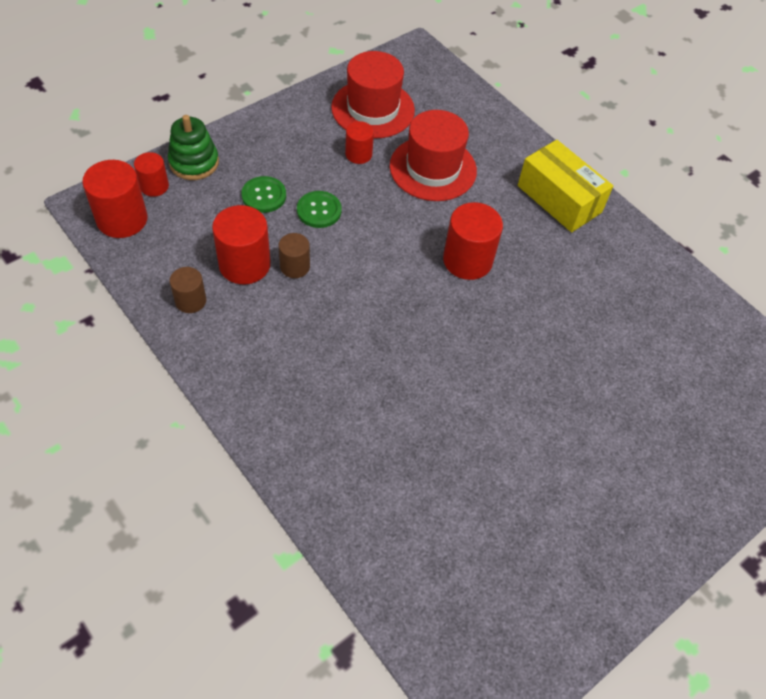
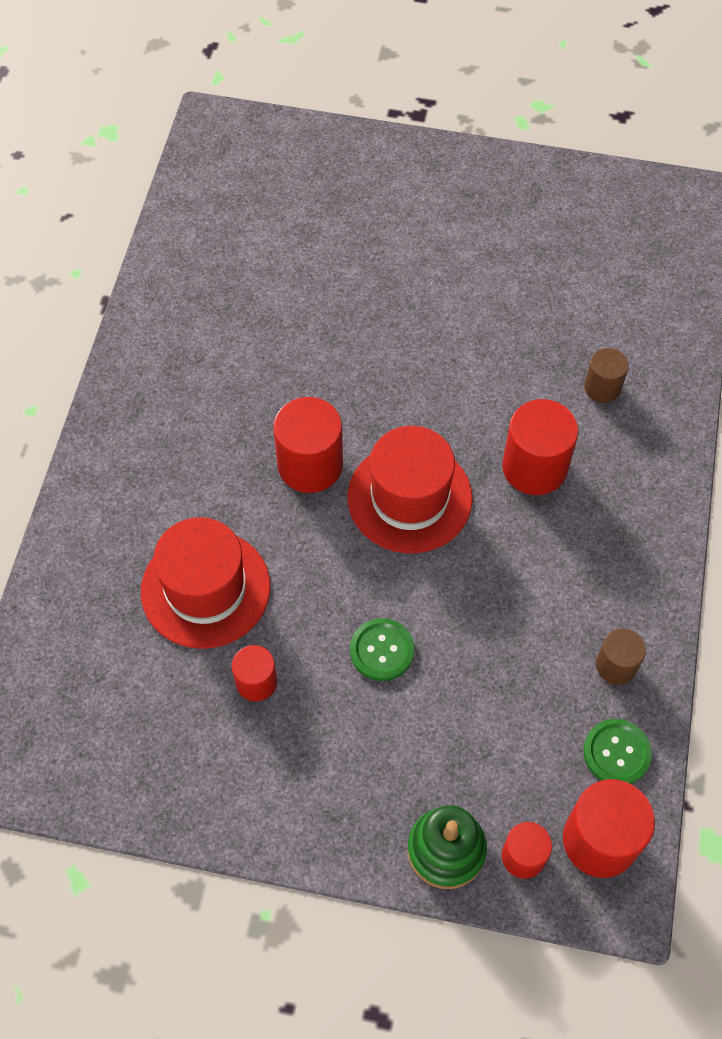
camera: 125 degrees left, 5 degrees up
red cylinder [212,205,271,284] -> red cylinder moved to [502,399,579,495]
green button [241,176,286,213] -> green button moved to [584,719,652,784]
brown cylinder [279,233,310,278] -> brown cylinder moved to [584,348,629,403]
red hat [331,51,415,139] -> red hat moved to [347,426,473,553]
yellow box [518,140,613,233] -> none

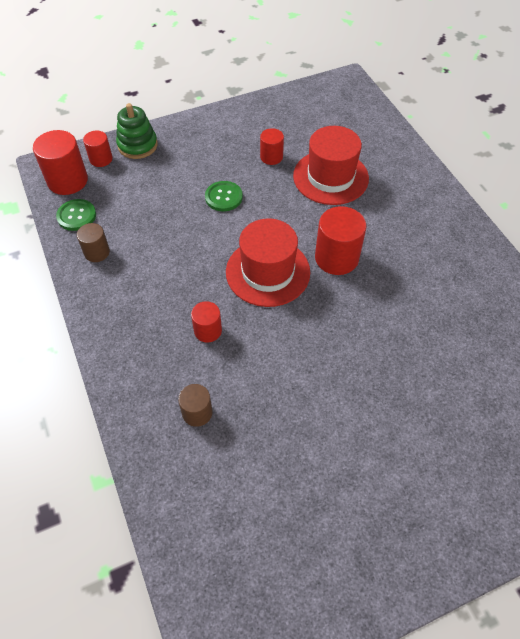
camera: 145 degrees right, 5 degrees down
red cylinder [502,399,579,495] -> red cylinder [191,301,222,343], size x0.58

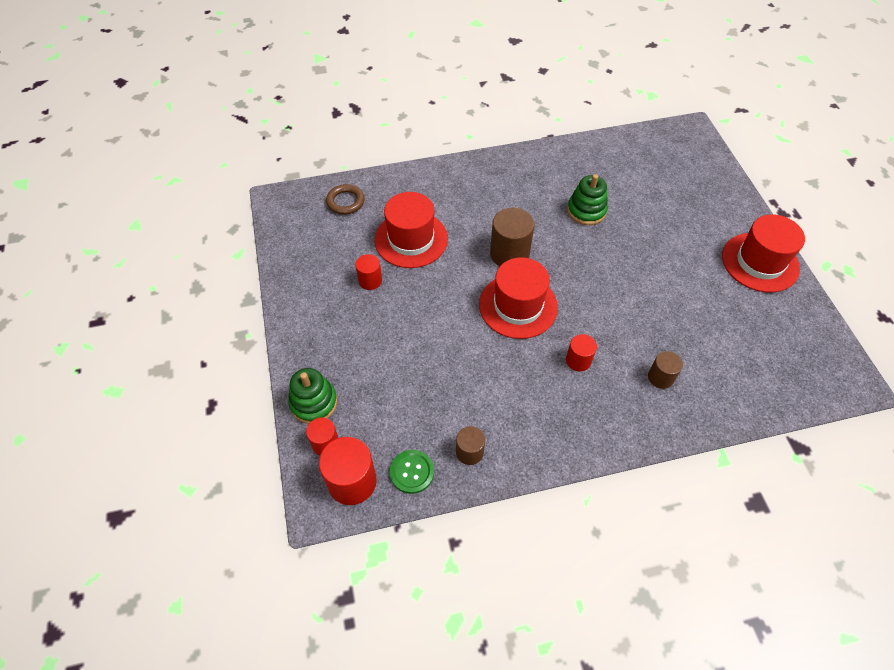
camera: 80 degrees left, 0 degrees up
green button [205,181,243,211] -> none
red cylinder [315,206,366,275] -> brown cylinder [490,208,534,266]
none -> brown ring [326,184,365,215]
none -> green stacking toy [567,174,608,225]
none -> red hat [722,214,805,293]

